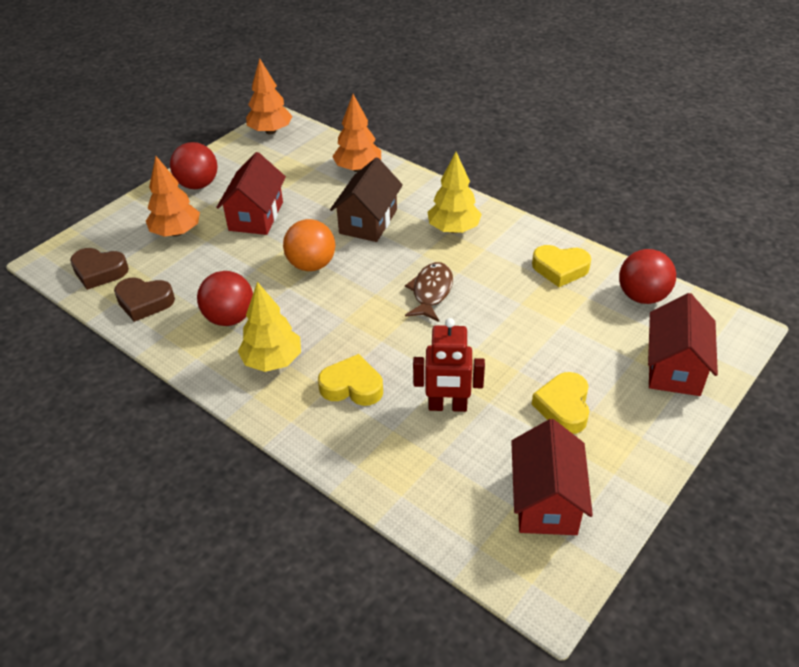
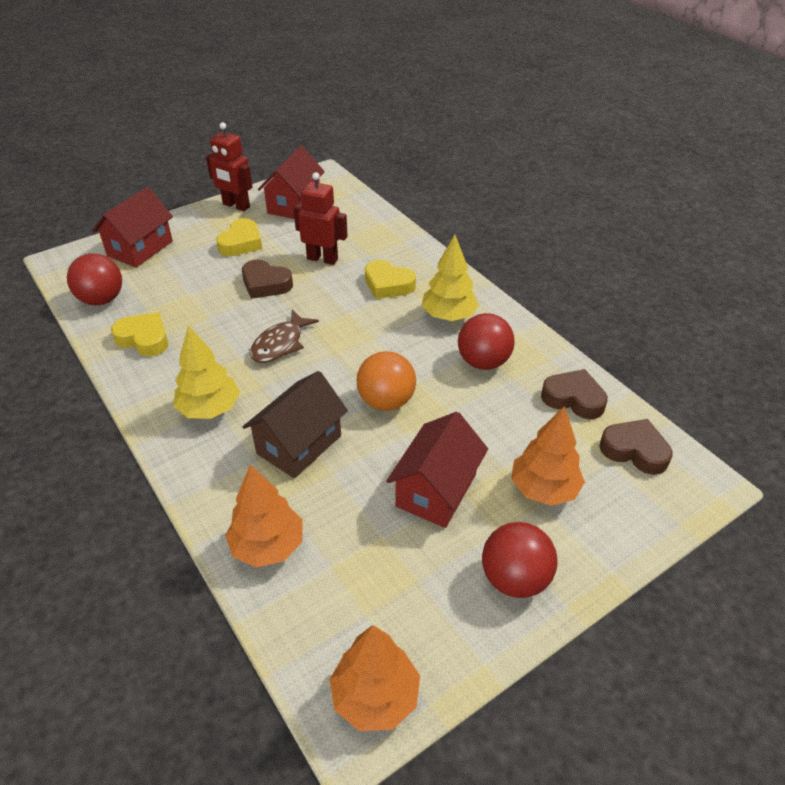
camera: 165 degrees left, 0 degrees up
none -> red robot [206,122,253,211]
none -> brown heart [242,260,293,299]

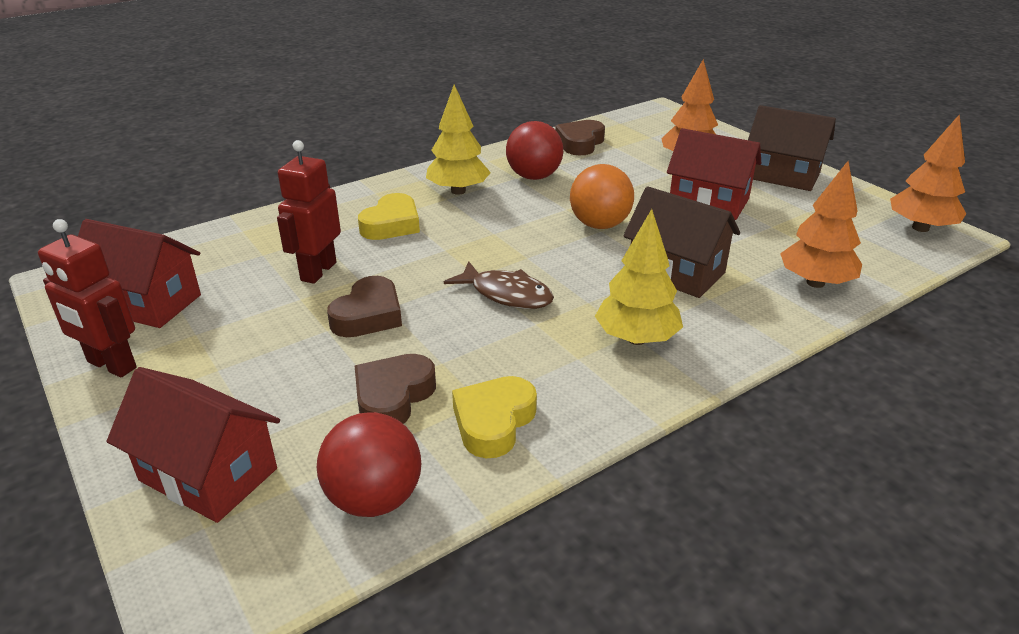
camera: 90 degrees left, 10 degrees down
red robot [206,122,253,211] -> red robot turned 90 degrees clockwise [38,219,137,377]
yellow heart [216,218,262,256] -> none
red ball [482,522,557,598] -> brown house [748,105,836,191]
brown heart [599,419,673,475] -> brown heart moved to [355,354,436,424]

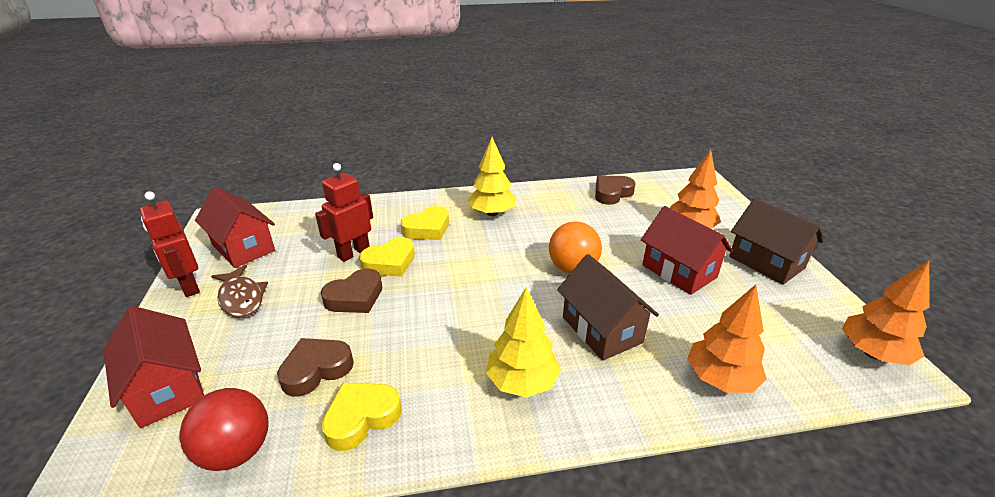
camera: 25 degrees right, 0 degrees up
brown fish [444,261,554,309] -> brown fish moved to [211,264,268,318]
red ball [506,121,563,180] -> none
none -> yellow heart [359,237,415,277]

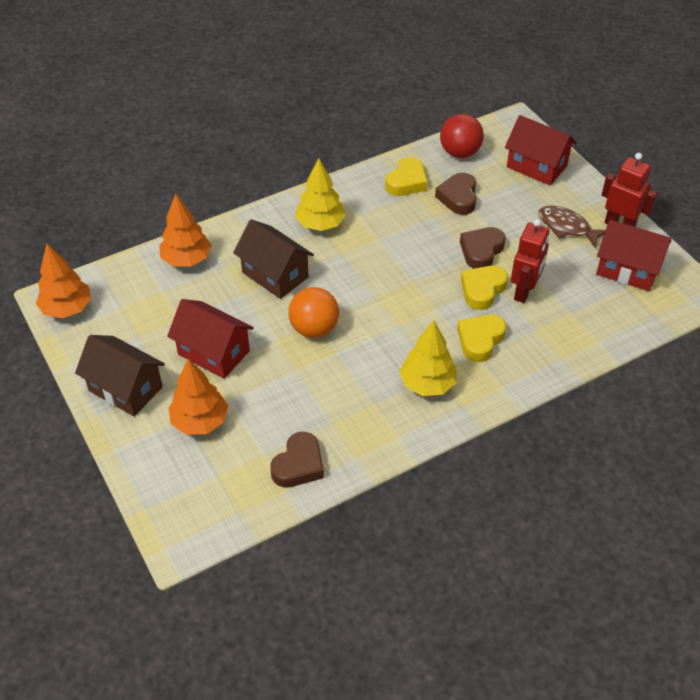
camera: 160 degrees right, 15 degrees up
brown heart [277,338,354,397] -> brown heart turned 150 degrees clockwise [435,173,476,215]

